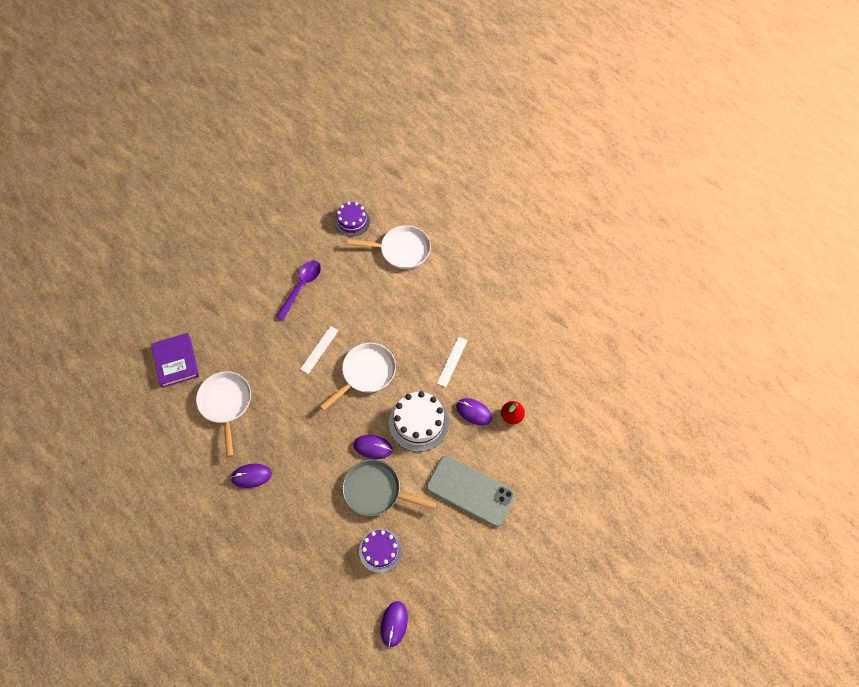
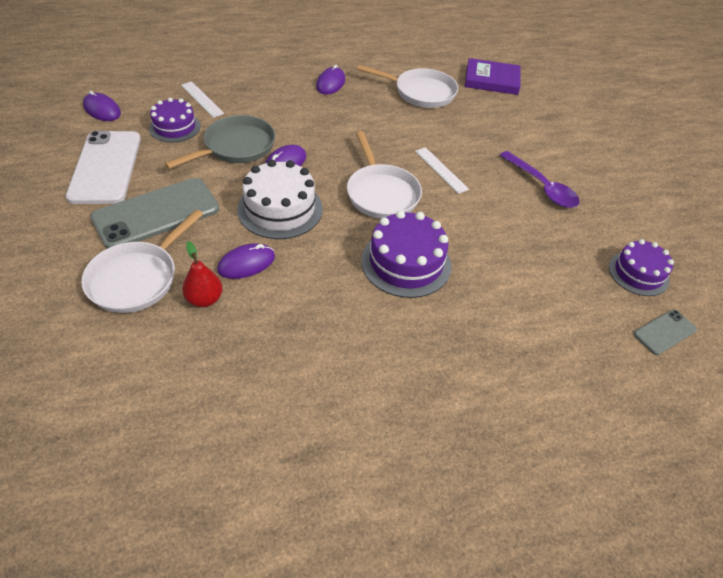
camera: 115 degrees right, 15 degrees down
white pan [347,225,431,269] -> white pan moved to [81,209,203,313]
white ruler [437,337,468,387] -> white ruler moved to [181,81,224,118]
none -> white phone [66,131,141,204]
none -> purple cake [361,210,452,298]
none -> grey phone [634,309,697,355]

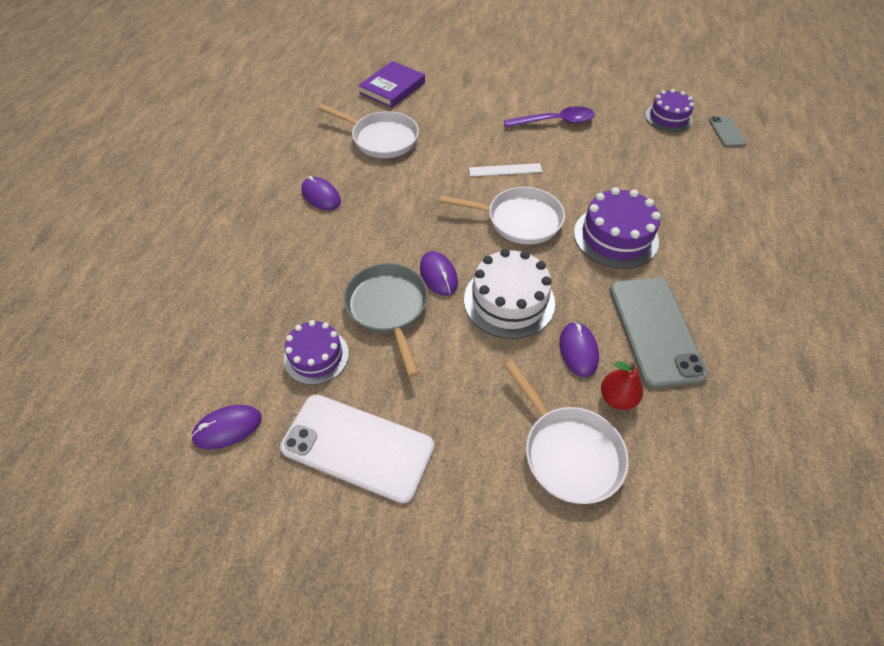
camera: 60 degrees left, 5 degrees up
grey phone [91,178,219,249] -> grey phone moved to [610,277,708,388]
white ruler [181,81,224,118] -> none
white pan [357,65,458,108] -> white pan turned 75 degrees clockwise [318,104,419,158]

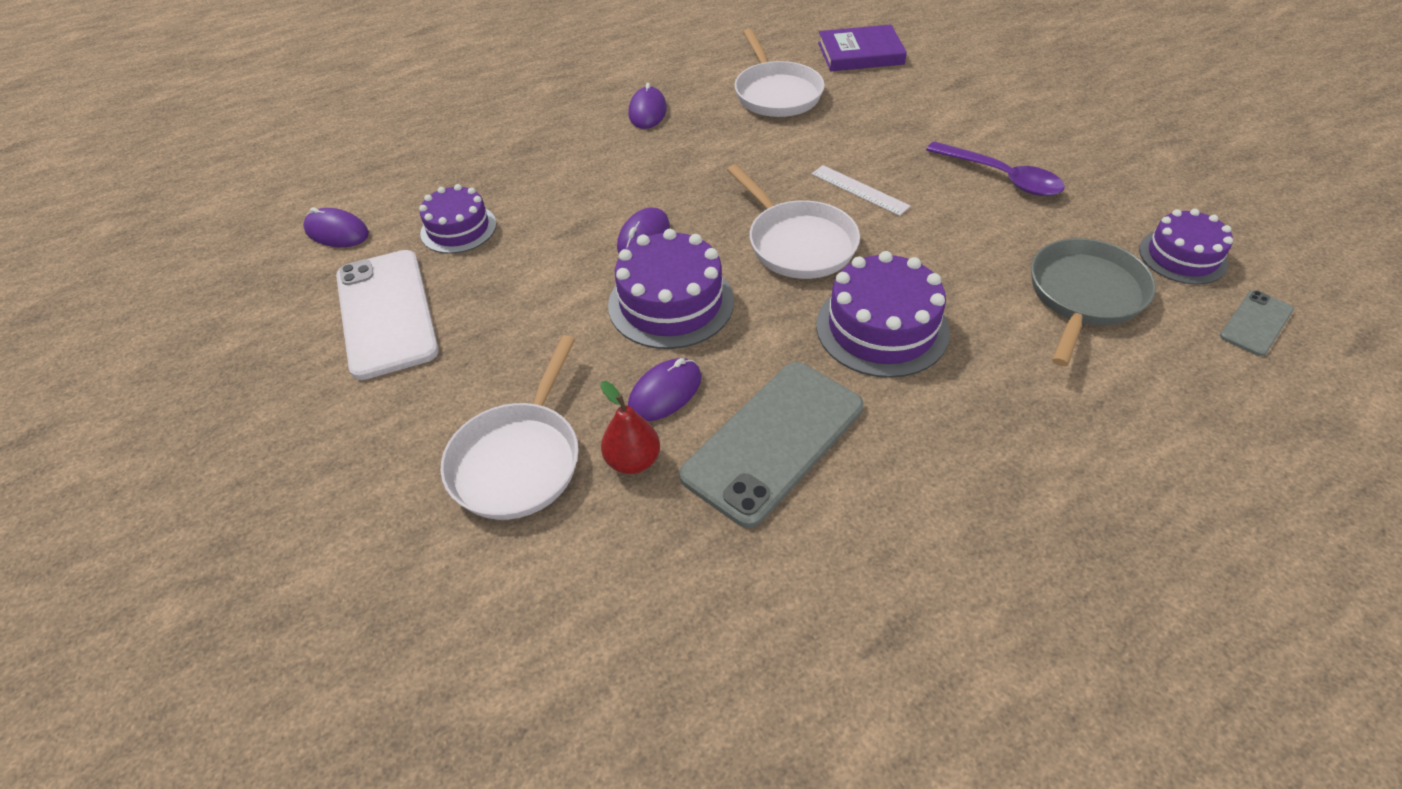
camera: 50 degrees right, 5 degrees down
grey pan [343,263,428,377] -> grey pan moved to [1031,238,1156,366]
white cake [464,249,555,339] -> purple cake [608,229,734,349]

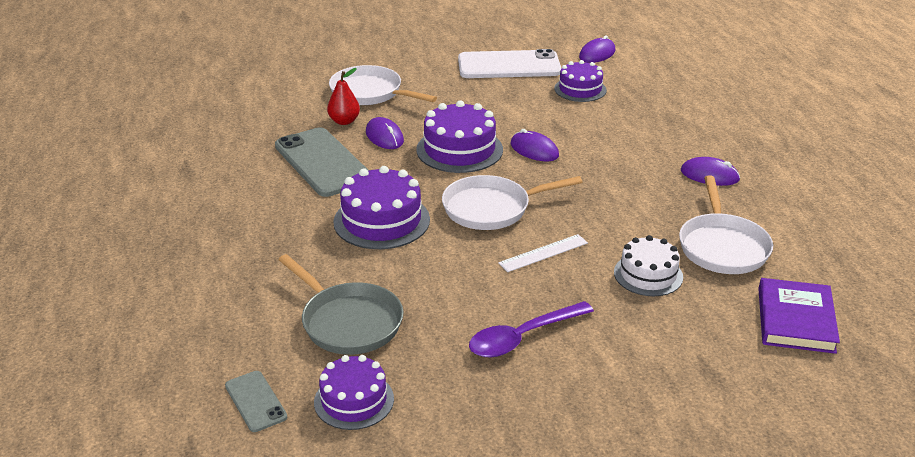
camera: 105 degrees right, 15 degrees down
white pan [734,29,825,117] -> white pan turned 90 degrees counterclockwise [679,175,773,274]
none -> white cake [614,235,683,296]

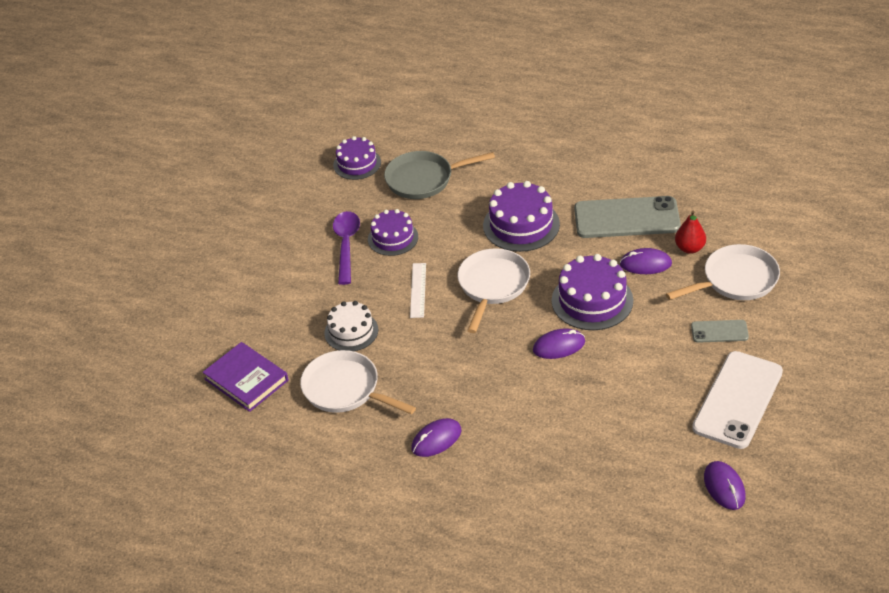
camera: 125 degrees right, 10 degrees up
grey phone [225,371,287,432] -> grey phone moved to [691,320,749,343]
purple cake [554,60,607,102] -> purple cake moved to [368,209,418,256]

